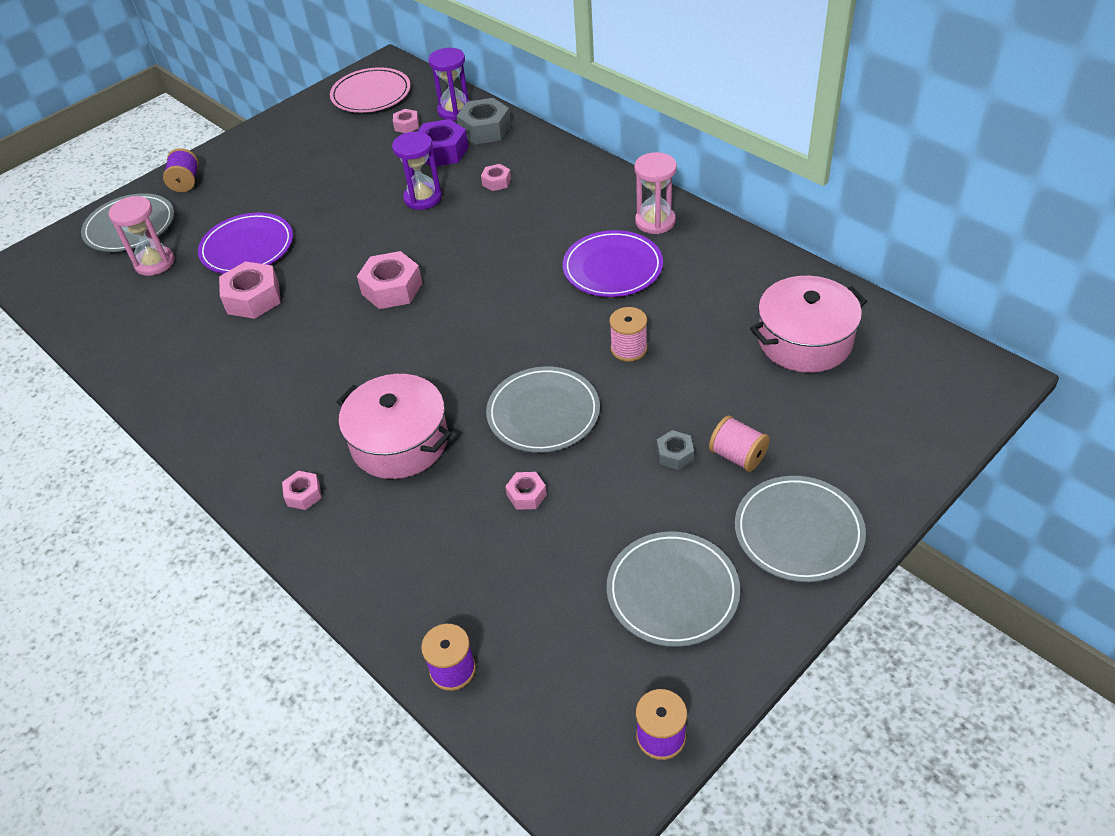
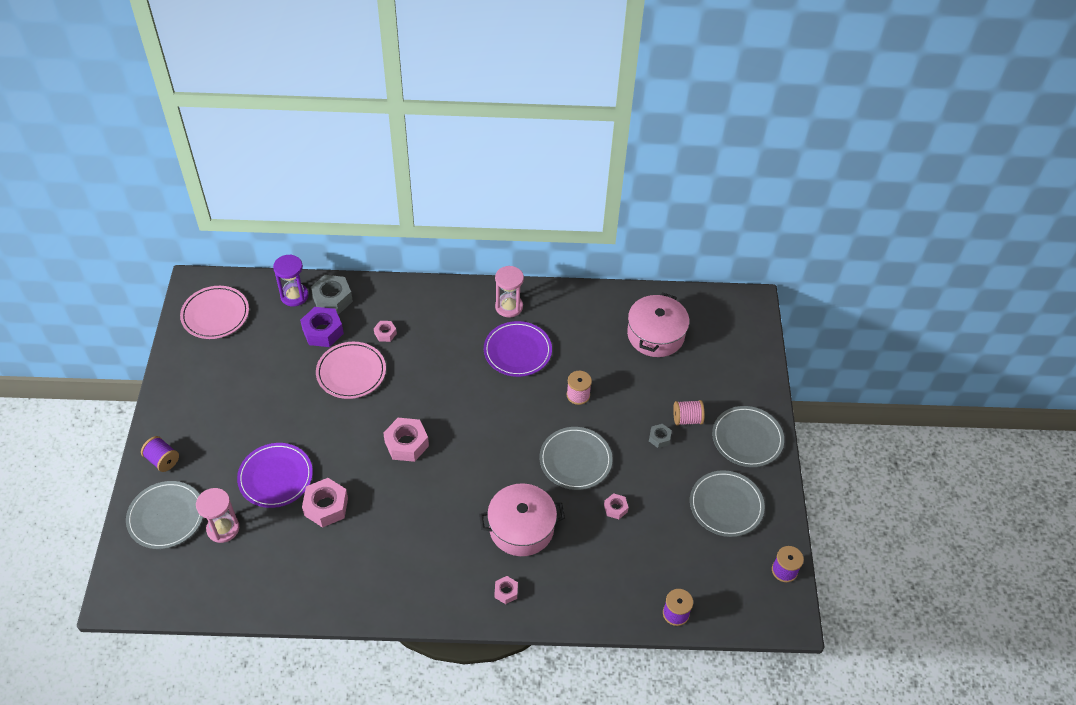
camera: 50 degrees left, 5 degrees up
purple hourglass [392,132,442,210] -> pink plate [316,342,386,399]
pink nut [393,109,419,133] -> none

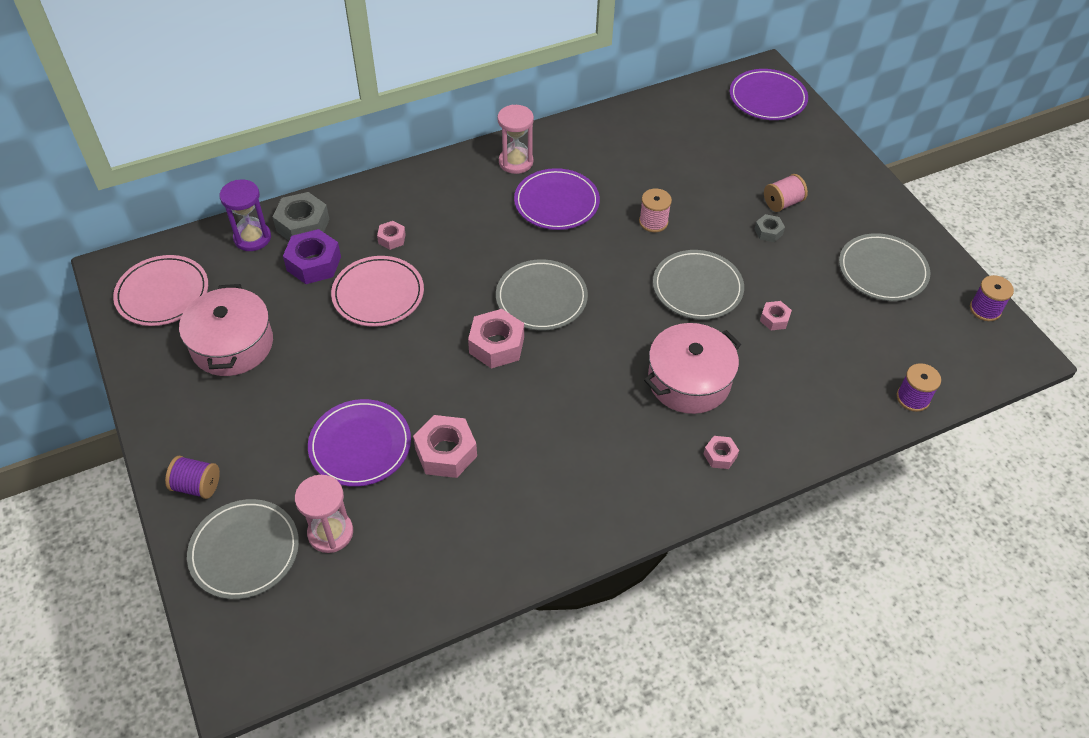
camera: 25 degrees left, 0 degrees up
pink pot [627,292,689,357] -> pink pot moved to [179,284,273,376]
grey plate [712,406,784,467] -> grey plate moved to [496,259,588,330]
none -> purple plate [730,69,808,120]

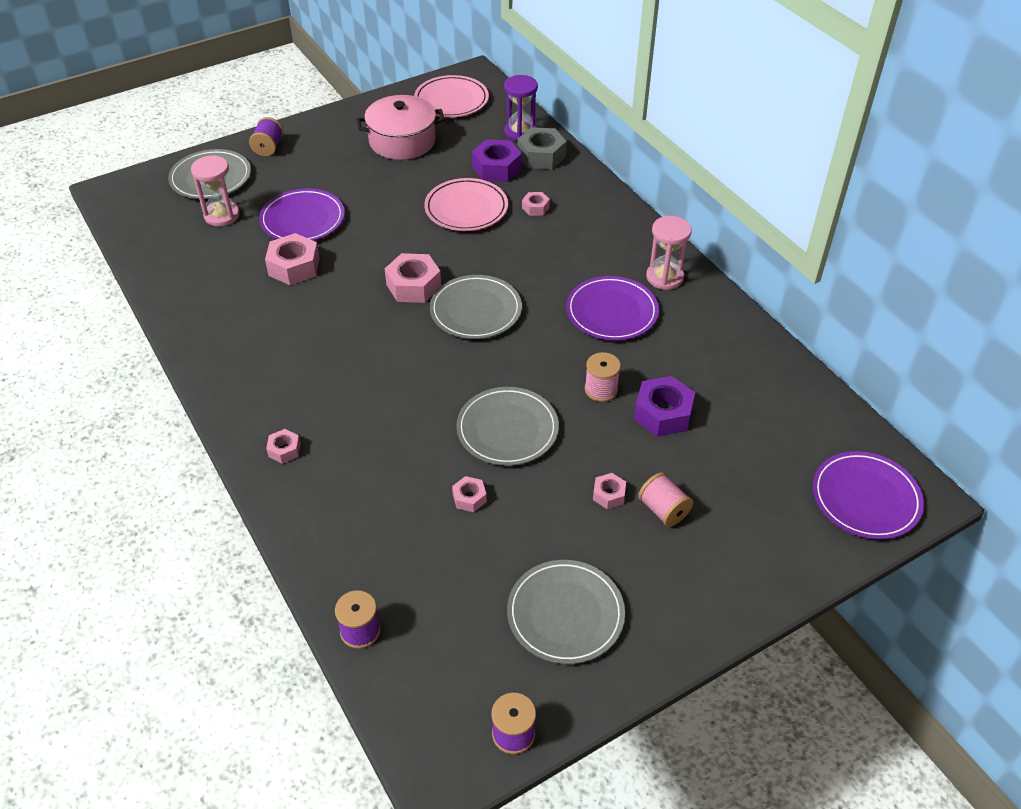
camera: 85 degrees right, 5 degrees down
pink pot [644,323,741,414] -> none
grey nut [755,214,785,242] -> pink nut [593,473,626,509]
none -> purple nut [634,376,695,437]

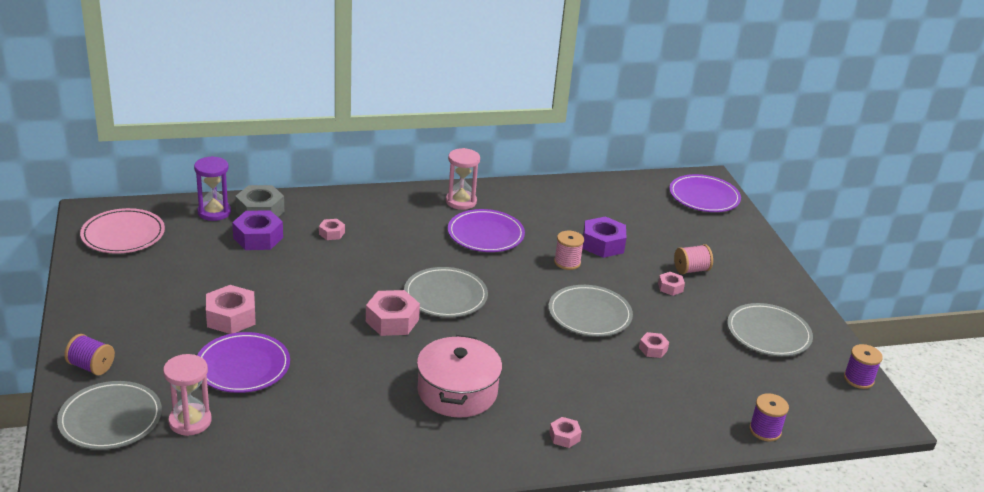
camera: 75 degrees left, 15 degrees down
pink nut [265,233,320,285] -> pink nut moved to [206,285,256,334]
pink pot [357,95,445,160] -> pink pot moved to [417,335,502,418]
pink plate [424,178,508,231] -> none

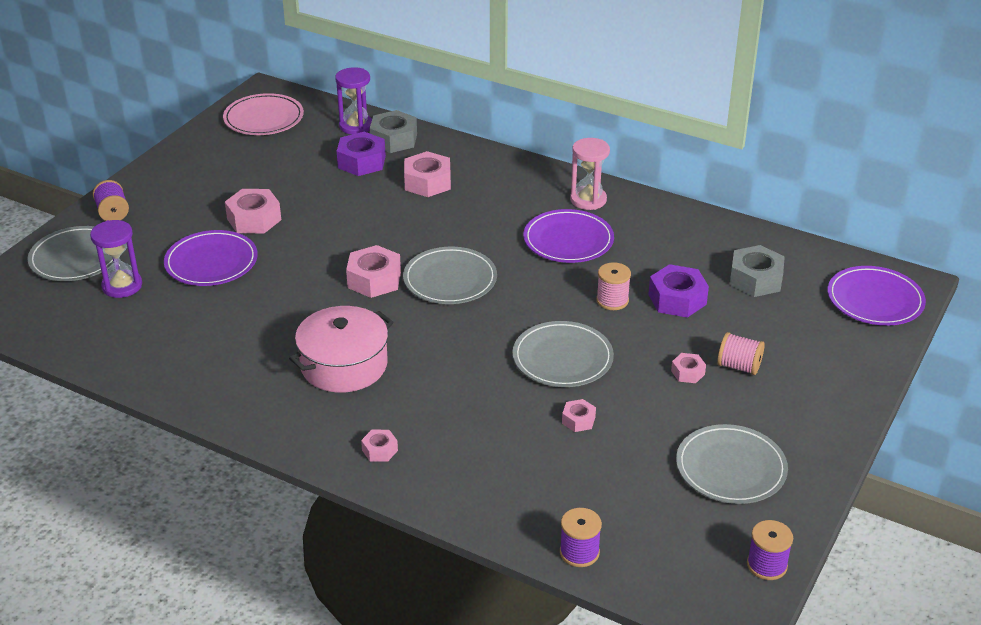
camera: 45 degrees right, 5 degrees up
pink hourglass [163,354,212,436] -> purple hourglass [90,220,142,298]
pink nut [319,219,345,240] -> pink nut [404,151,451,197], size x1.86
none -> grey nut [730,245,785,297]

